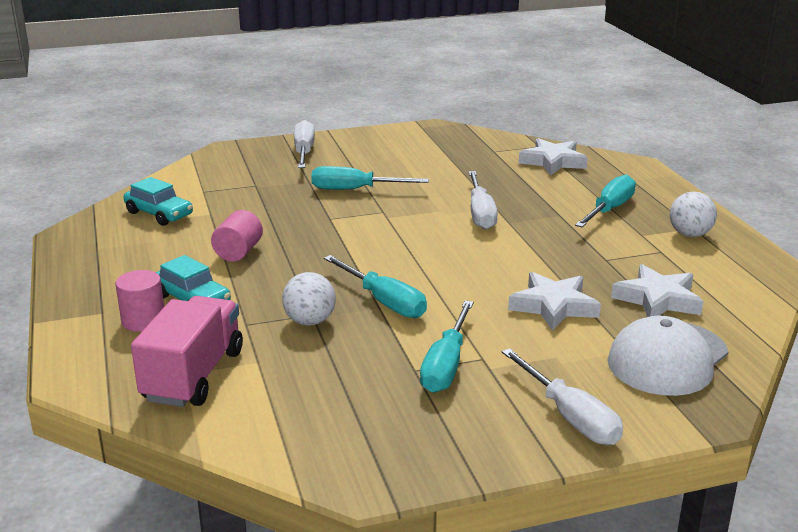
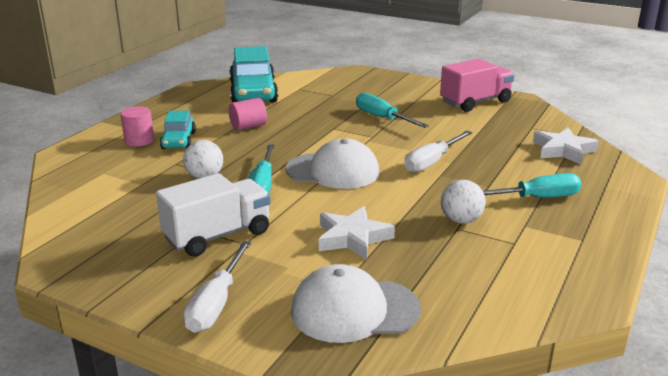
camera: 45 degrees right, 0 degrees up
turquoise car [124,177,193,226] -> turquoise car [229,46,278,103], size x1.80
pink truck [131,296,243,407] -> pink truck moved to [440,59,514,112]
white screwdriver [294,120,315,168] -> none
turquoise screwdriver [420,301,474,393] -> white truck [156,173,271,257]
white star [611,264,703,317] -> none
white ball [670,192,717,237] -> white ball moved to [441,180,486,224]
none -> white cap [286,139,379,189]

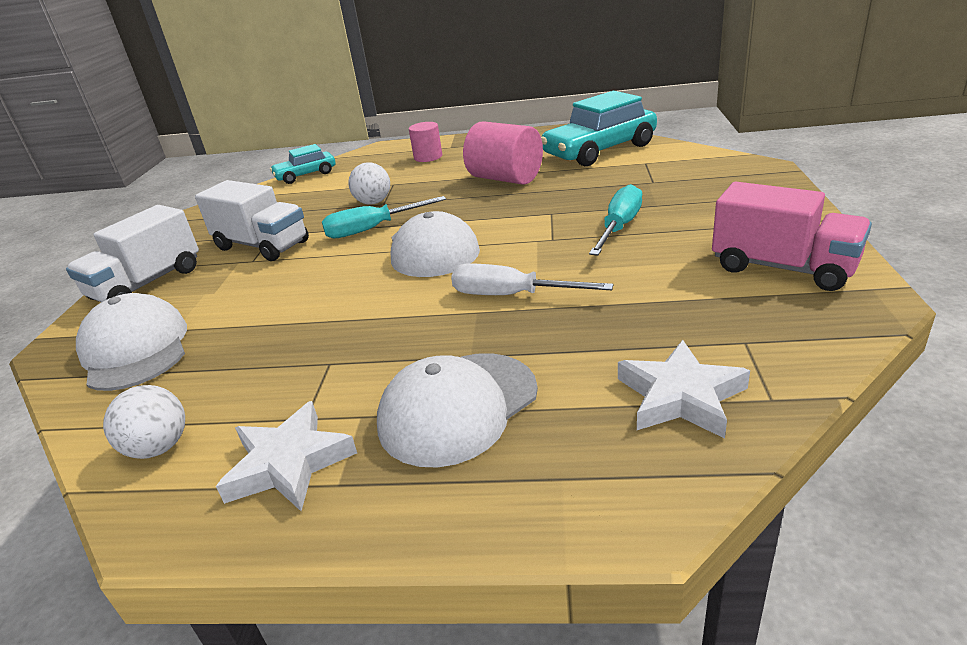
camera: 70 degrees right, 5 degrees up
turquoise car [160,110,196,149] -> turquoise car moved to [270,144,335,184]
white screwdriver [183,241,251,333] -> white truck [66,205,199,302]
pink cylinder [229,98,267,131] -> pink cylinder [463,121,543,185], size x1.67
white star [319,206,395,260] -> white star moved to [216,401,357,511]
white ball [441,180,486,224] -> white ball moved to [103,385,185,459]
turquoise screwdriver [483,173,581,198] -> white cap [377,353,538,467]

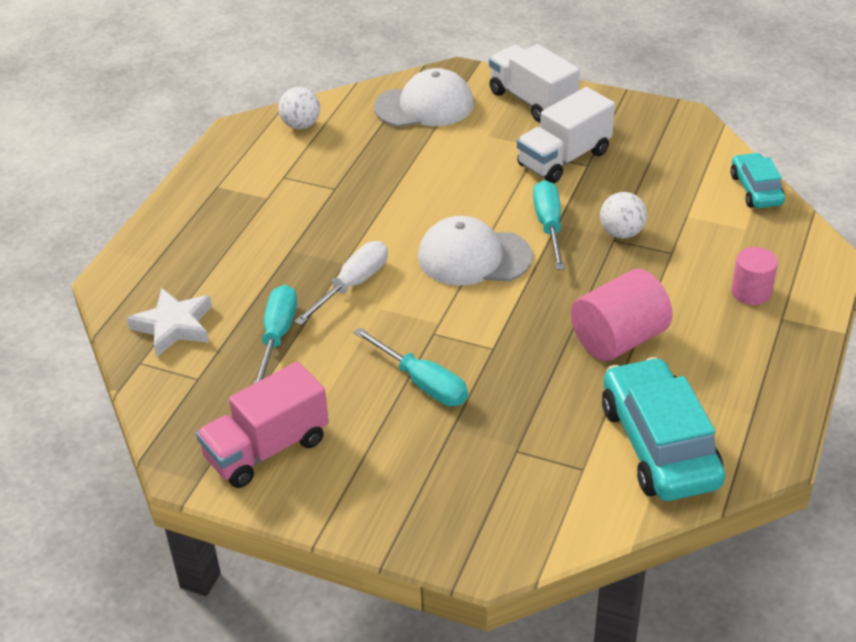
camera: 105 degrees right, 10 degrees up
white star [216,401,357,511] -> none
white cap [377,353,538,467] -> none
none -> turquoise screwdriver [254,285,297,384]

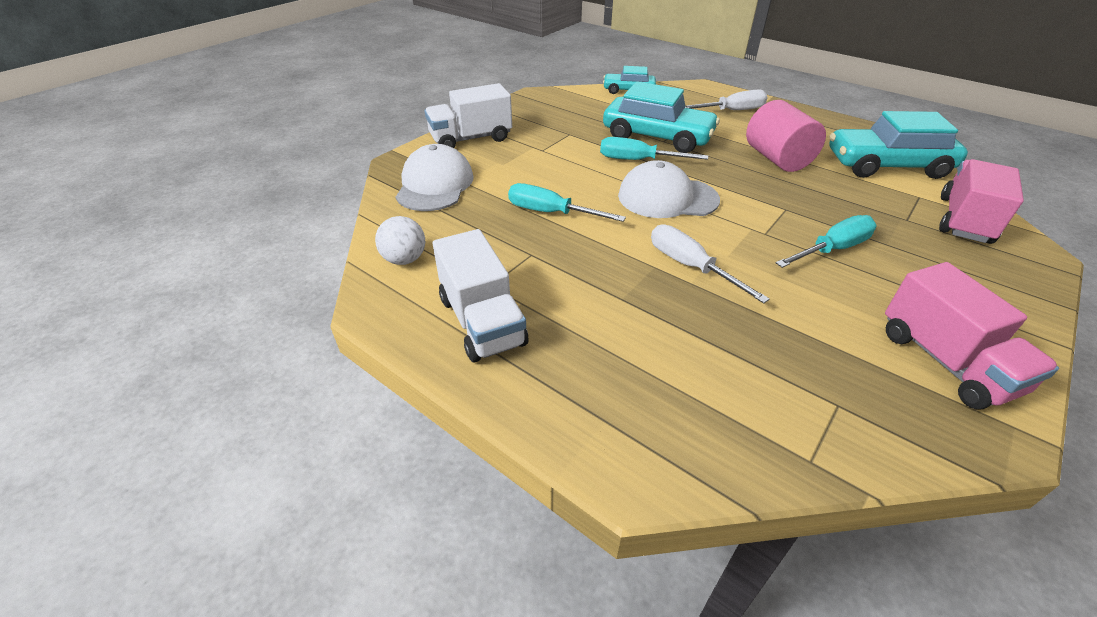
camera: 75 degrees left, 0 degrees up
white star [127,288,212,357] -> none
turquoise screwdriver [254,285,297,384] -> turquoise screwdriver moved to [508,183,626,222]
white cap [418,216,533,286] -> white cap turned 75 degrees clockwise [618,160,720,218]
white truck [517,87,615,184] -> white truck moved to [433,229,529,362]
white ball [600,192,647,238] -> turquoise car [603,81,720,153]
pink cylinder [731,247,778,305] -> white screwdriver [685,89,768,110]
none -> pink truck [939,159,1024,244]

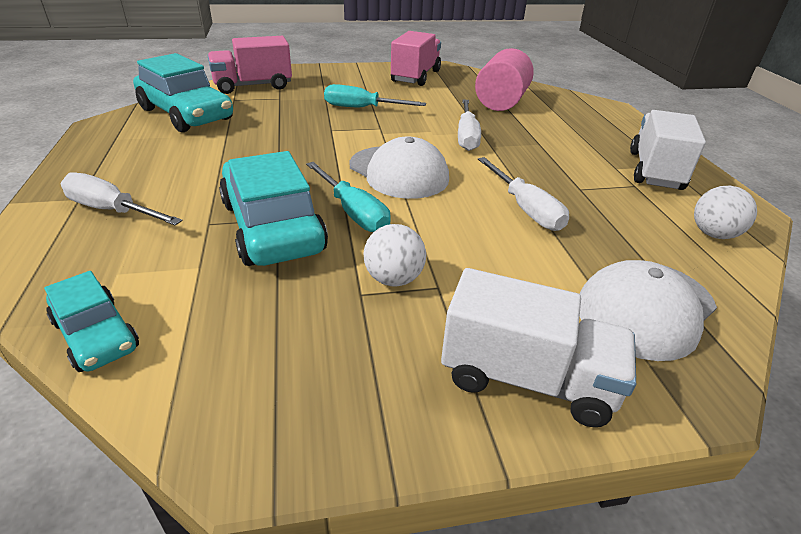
camera: 140 degrees left, 5 degrees down
turquoise screwdriver [508,183,626,222] -> white screwdriver [478,157,569,231]
pink cylinder [746,100,826,172] -> pink cylinder moved to [475,48,534,111]
none -> white ball [364,224,426,286]

